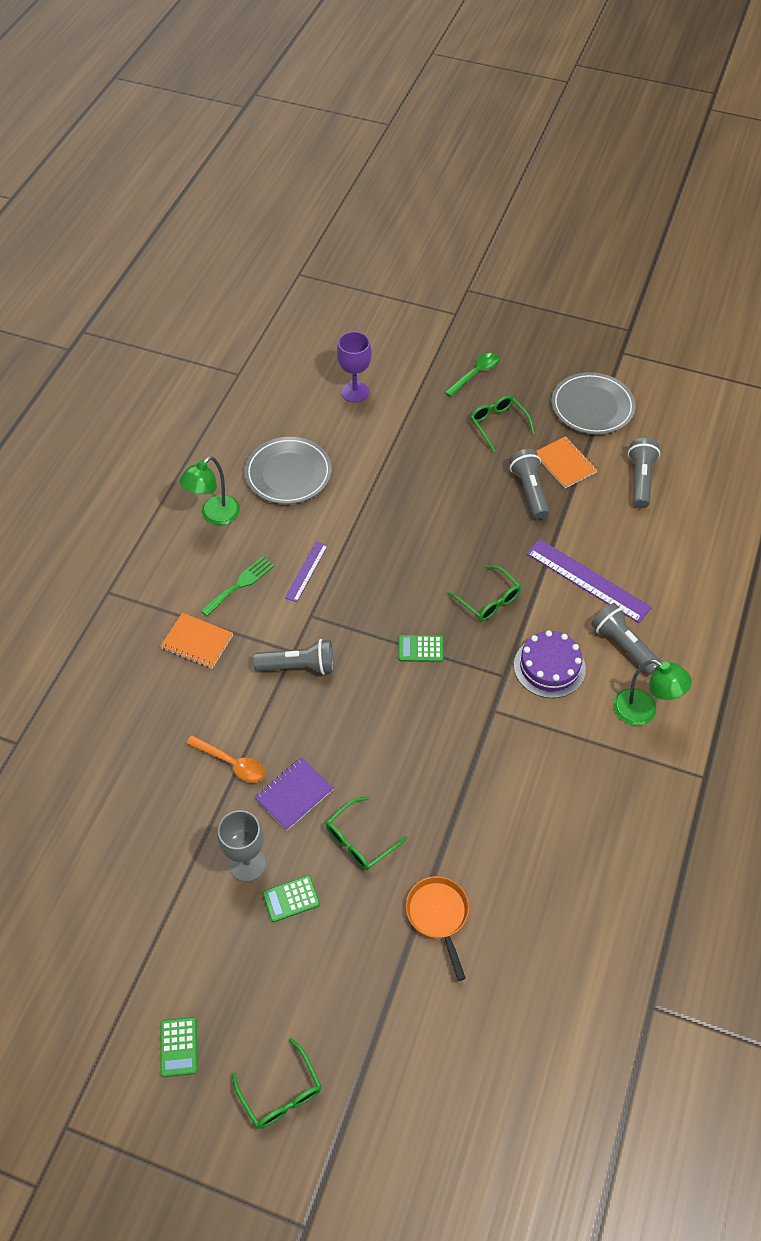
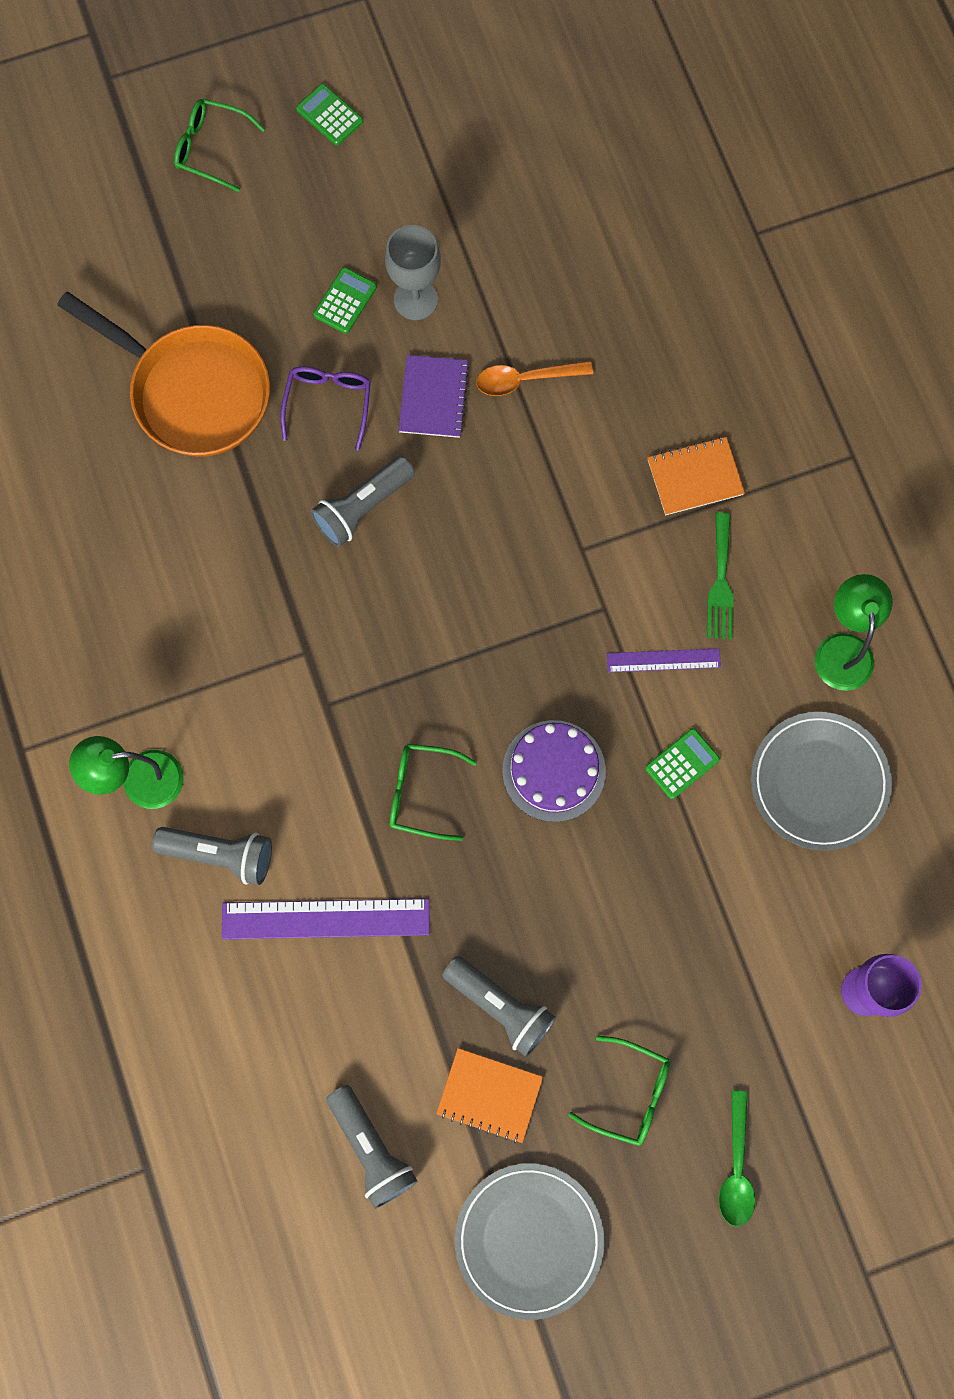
camera: 140 degrees right, 20 degrees up
grey flashlight [253,639,334,675] -> grey flashlight moved to [310,456,415,547]
purple ruler [285,542,328,602] -> purple ruler turned 75 degrees counterclockwise [607,648,721,673]
green glasses [326,797,408,870] -> purple glasses [281,366,371,451]
green calculator [398,635,444,662] -> green calculator moved to [645,728,720,799]
orange pan [406,876,469,981] -> orange pan [57,292,270,457], size x1.81
purple cake [514,630,586,698] -> purple cake moved to [502,720,606,822]

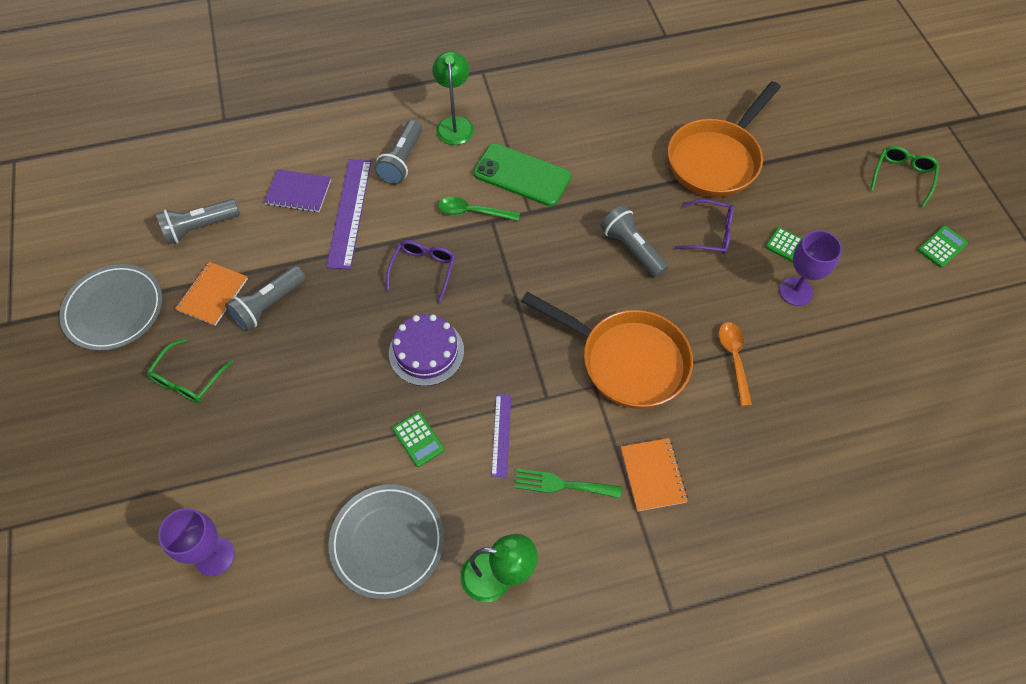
camera: 95 degrees right, 15 degrees down
grey goblet [385,225,441,320] -> purple goblet [779,230,842,306]
green glasses [390,744,477,841] -> purple glasses [386,240,455,303]
purple notebook [398,355,470,438] -> purple notebook moved to [264,169,331,213]
green spoon [719,1090,755,1227] -> green spoon moved to [438,197,520,221]
none -> green phone [473,143,571,206]
none -> orange pan [521,292,693,409]

